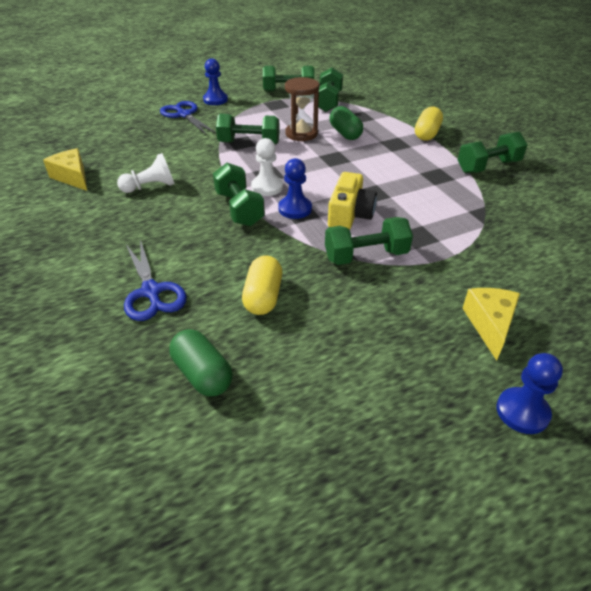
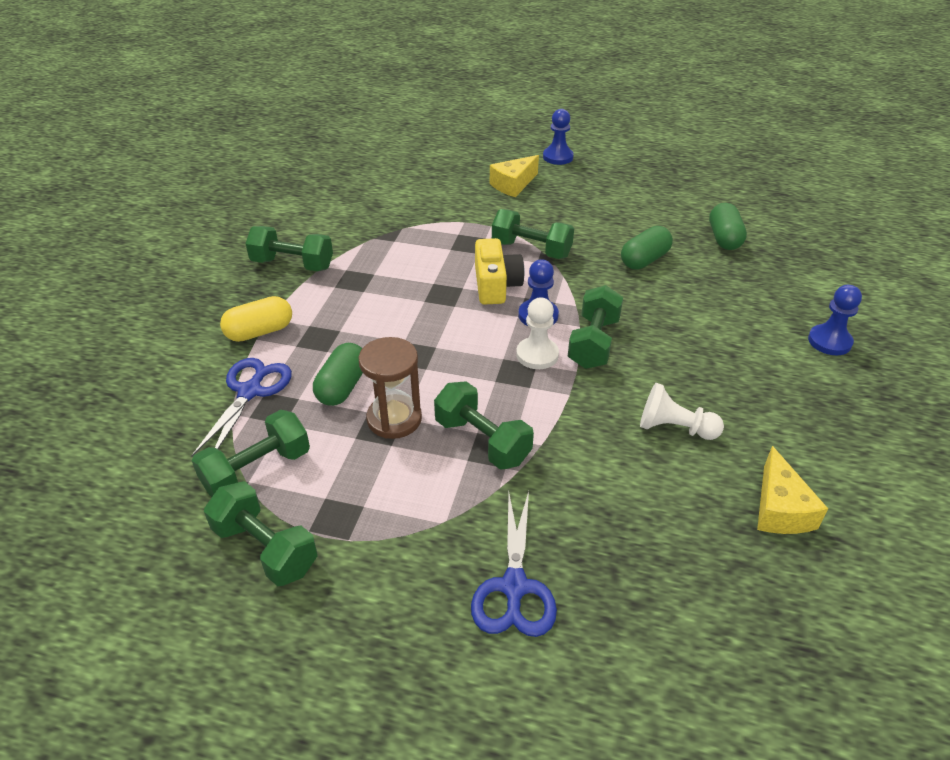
camera: 140 degrees left, 0 degrees up
blue scissors [124,240,187,321] -> blue scissors moved to [191,358,292,457]
blue pawn [203,58,228,105] -> blue pawn moved to [808,285,862,355]
yellow capsule [242,255,282,315] -> green capsule [621,226,673,269]
yellow camera [328,172,377,229] -> yellow camera turned 120 degrees clockwise [475,238,525,304]

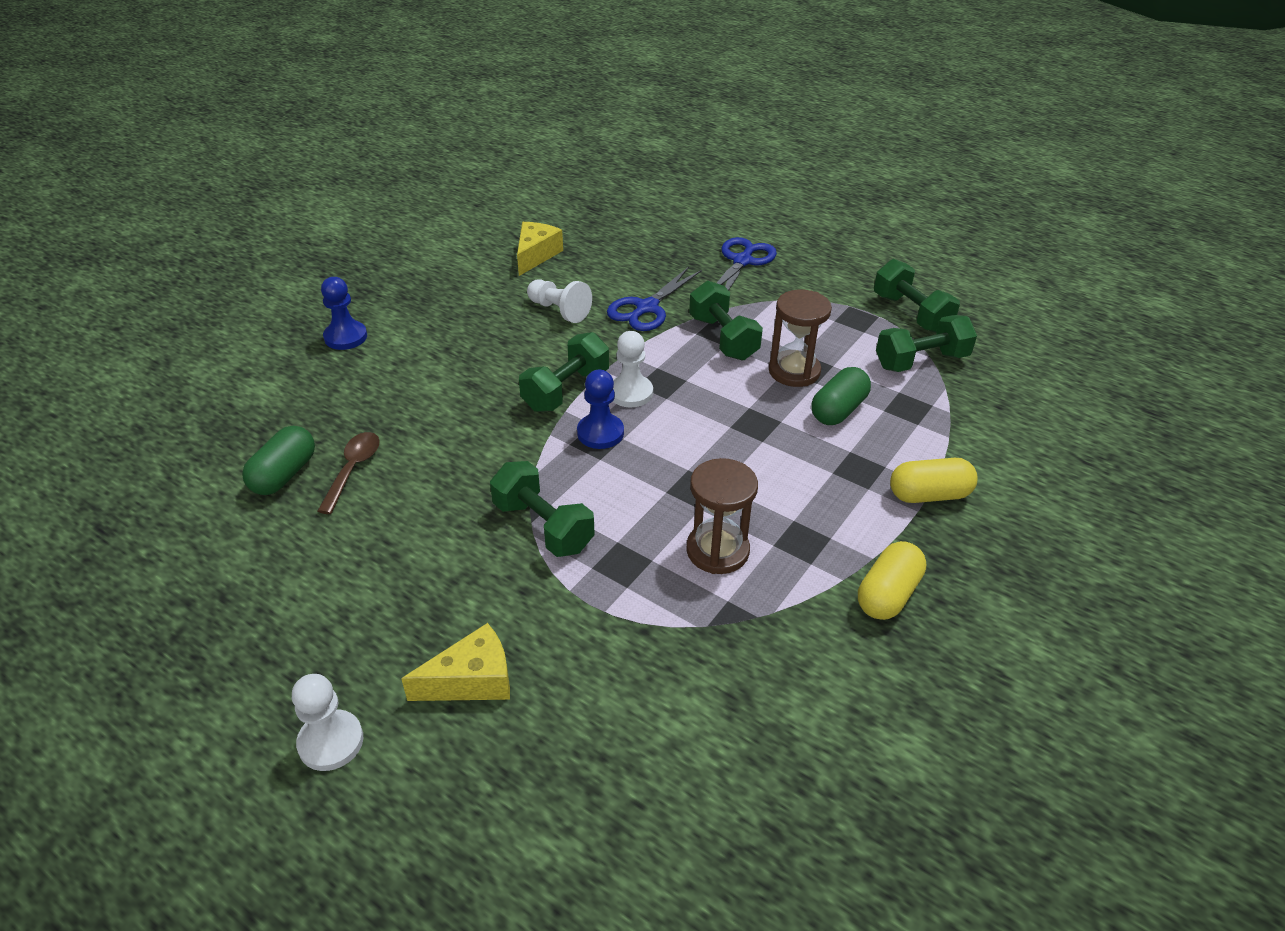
camera: 160 degrees left, 0 degrees up
blue scissors [191,358,292,457] -> blue scissors moved to [607,267,702,331]
green dumbbell [245,226,333,271] -> yellow capsule [858,541,926,620]
yellow camera [475,238,525,304] -> none
blue pawn [543,109,574,165] -> white pawn [292,674,363,771]
green capsule [621,226,673,269] -> none
none -> brown spoon [318,432,380,514]
none -> brown hourglass [686,458,758,574]

